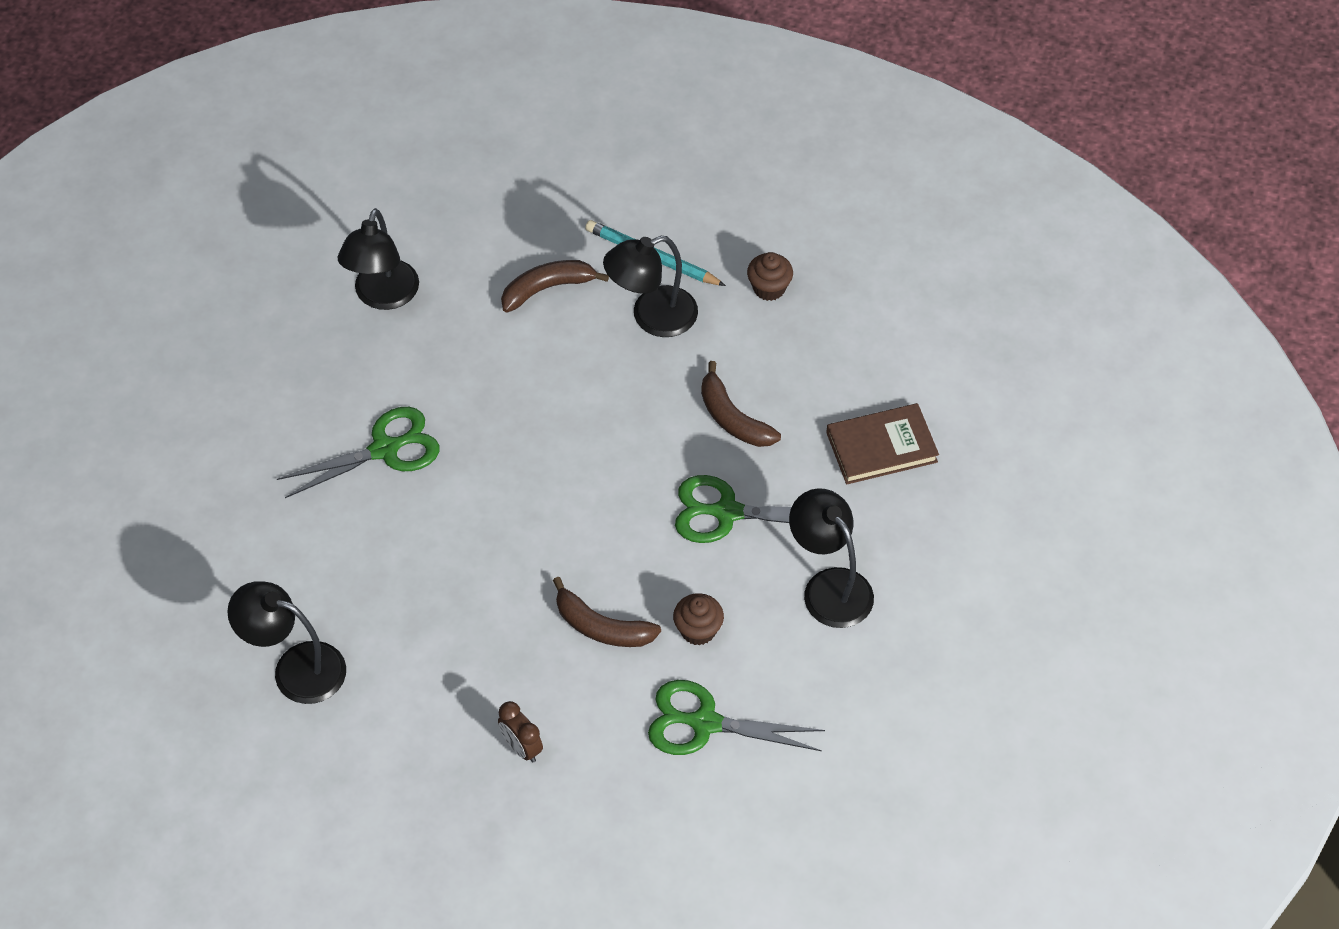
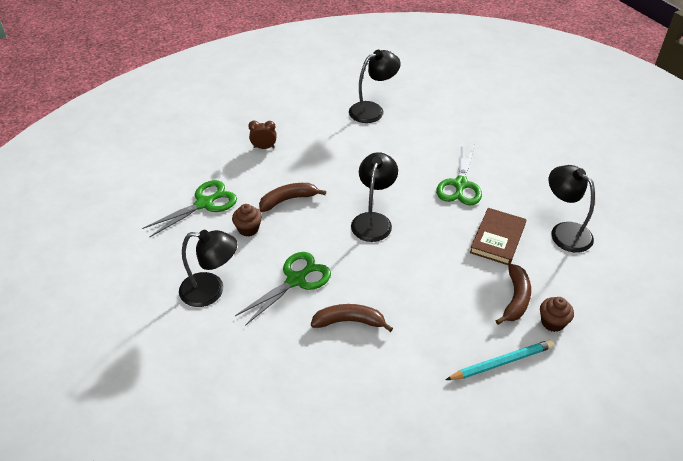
camera: 130 degrees right, 10 degrees down
black lamp [603,236,698,337] -> black lamp moved to [351,152,398,242]
brown cupcake [747,252,793,301] -> brown cupcake moved to [540,297,574,332]
brown book [826,403,939,484] -> brown book moved to [470,208,526,265]

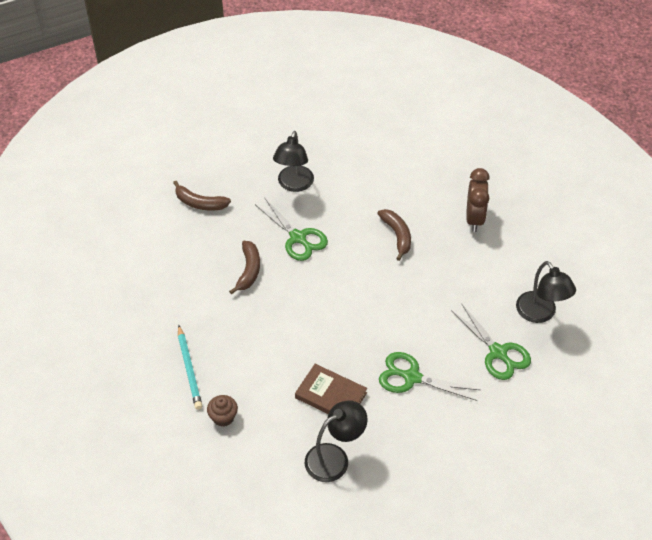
camera: 95 degrees right, 5 degrees up
green scissors [142,180,237,237] -> green scissors moved to [451,303,531,380]
brown cupcake [232,204,262,237] -> none
brown clock [248,121,277,149] -> brown clock [466,168,490,232], size x1.69
black lamp [351,152,398,242] -> none
brown banana [496,264,531,325] -> brown banana moved to [173,181,231,211]

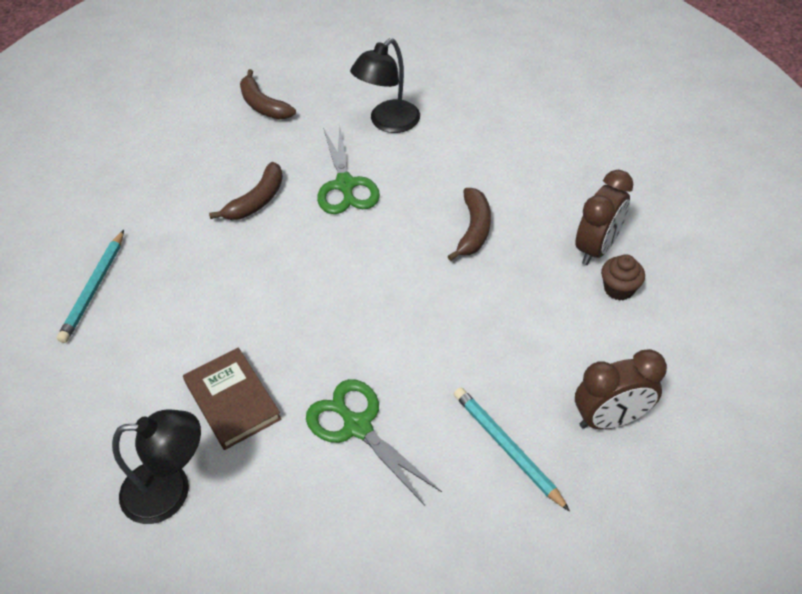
camera: 30 degrees right, 0 degrees up
brown cupcake [207,395,238,427] -> brown cupcake moved to [601,254,645,301]
green scissors [451,303,531,380] -> turquoise pencil [454,387,570,511]
black lamp [516,261,576,323] -> brown clock [575,349,667,429]

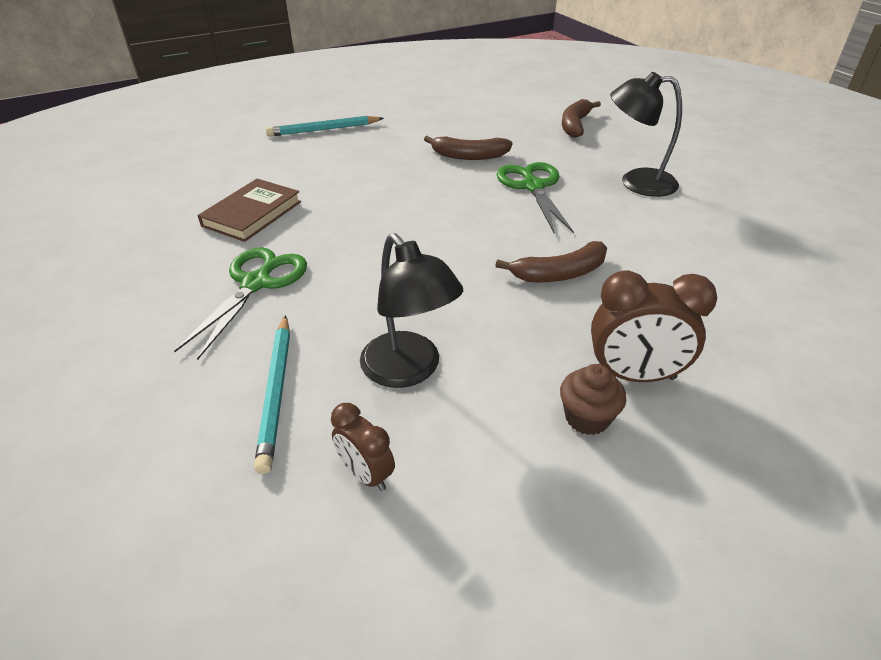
camera: 60 degrees right, 10 degrees down
black lamp [112,410,201,524] -> black lamp moved to [360,233,463,388]
green scissors [317,125,380,214] -> green scissors turned 120 degrees clockwise [496,162,574,233]
turquoise pencil [454,387,570,511] -> turquoise pencil turned 150 degrees clockwise [254,315,290,474]
brown clock [575,349,667,429] -> brown clock [331,403,395,491], size x0.59

